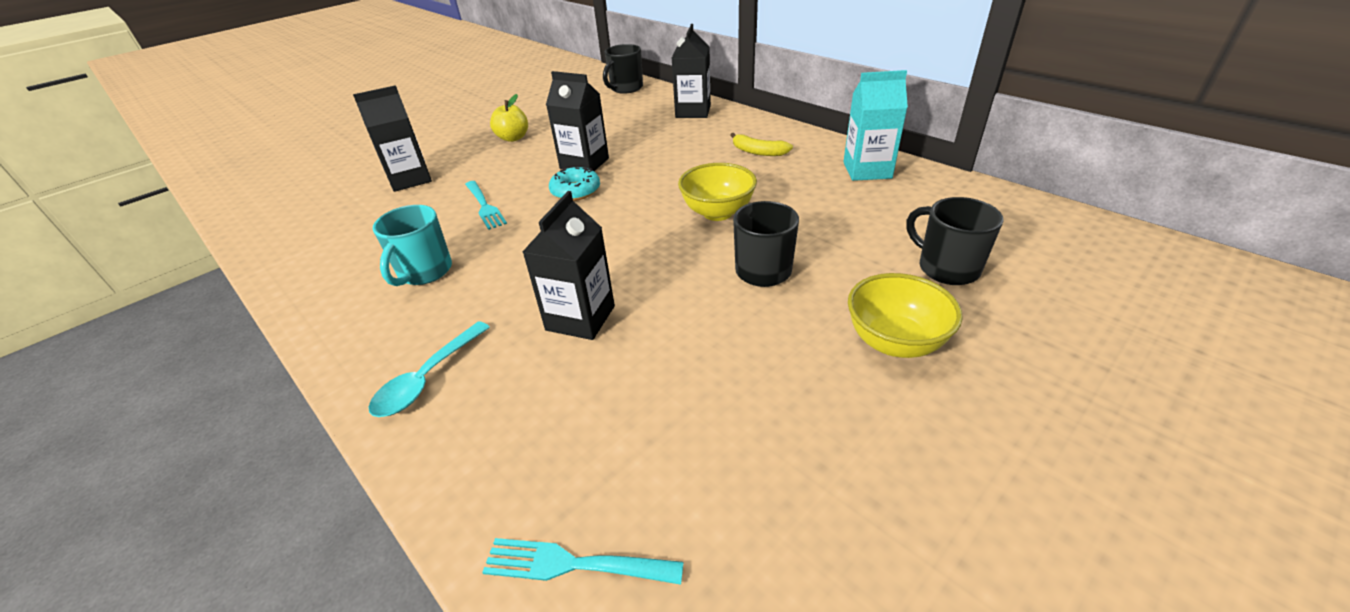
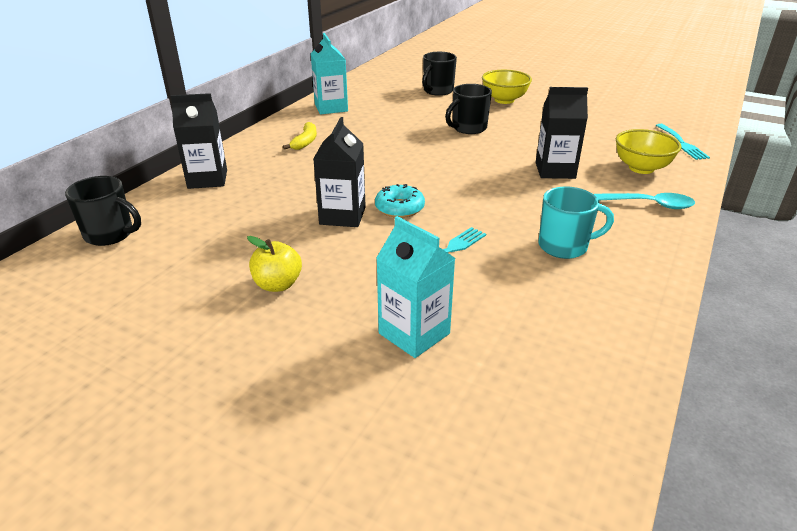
camera: 110 degrees left, 5 degrees down
black carton [353,85,432,192] -> turquoise carton [376,216,455,358]
yellow bowl [678,163,757,221] -> yellow bowl moved to [616,129,681,174]

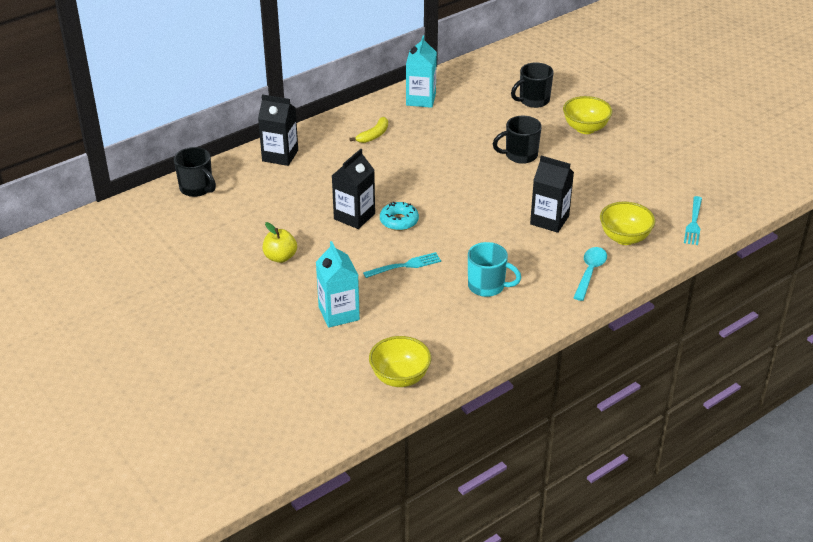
camera: 25 degrees right, 5 degrees up
turquoise spoon [594,193,695,209] -> turquoise spoon turned 105 degrees counterclockwise [573,247,607,301]
none -> yellow bowl [369,336,431,387]

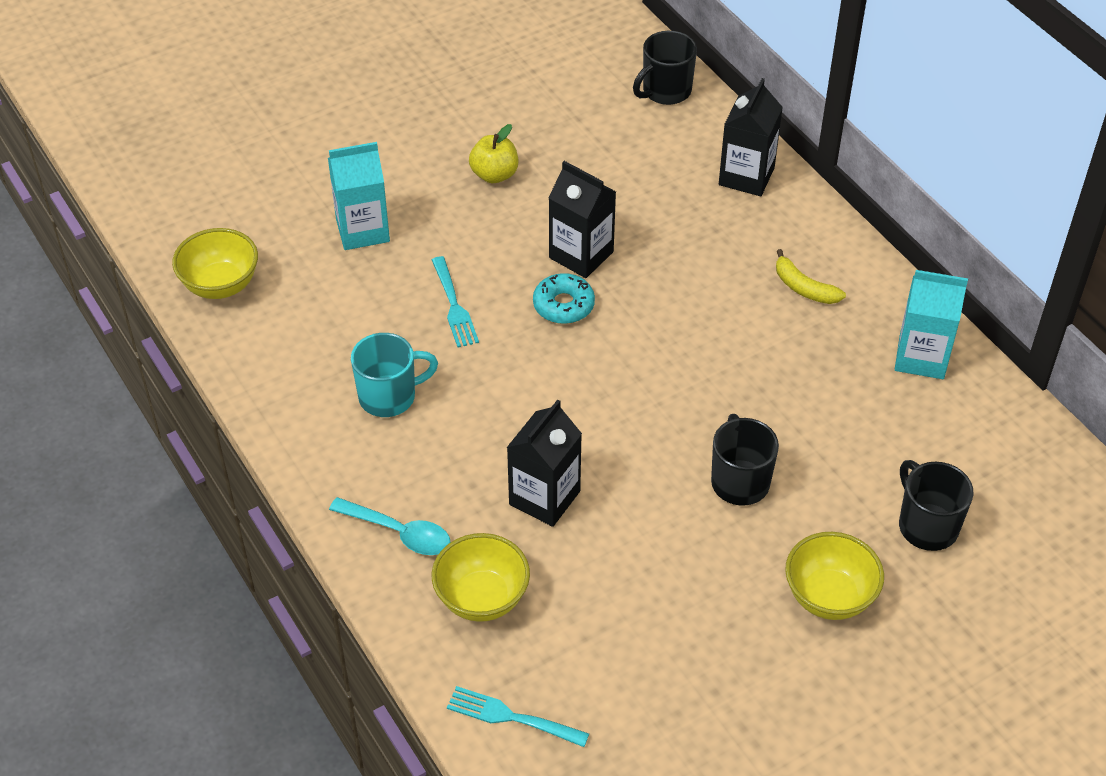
camera: 95 degrees right, 10 degrees up
turquoise mug [468,242,521,297] -> turquoise mug turned 135 degrees counterclockwise [351,333,438,417]

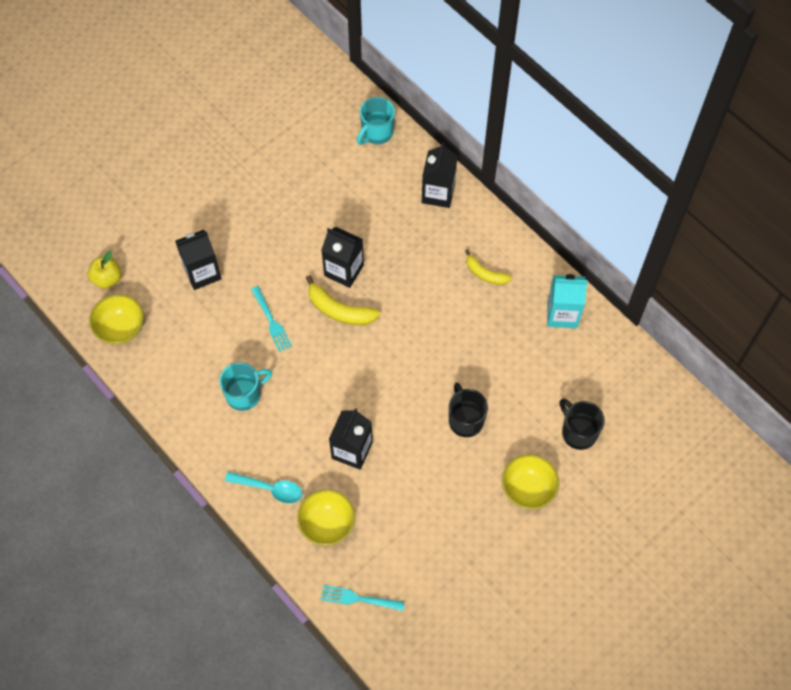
camera: 10 degrees left, 15 degrees up
turquoise carton [328,142,390,250] -> black carton [175,230,221,290]
yellow apple [469,124,518,183] -> yellow apple moved to [88,251,121,289]
turquoise donut [533,273,595,324] -> yellow banana [306,275,380,325]
black mug [633,31,697,105] -> turquoise mug [357,97,395,145]

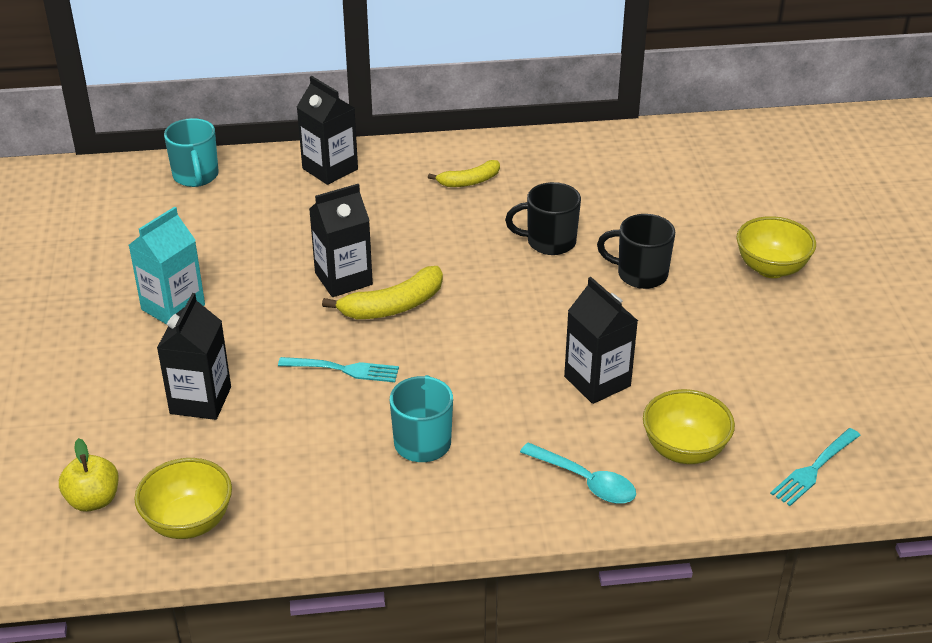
camera: 55 degrees left, 25 degrees down
turquoise spoon [225,472,302,503] -> turquoise spoon turned 75 degrees clockwise [520,442,636,504]
turquoise carton [547,274,588,328] -> turquoise carton moved to [129,207,205,325]
black mug [559,399,605,450] -> black mug moved to [505,182,581,255]

